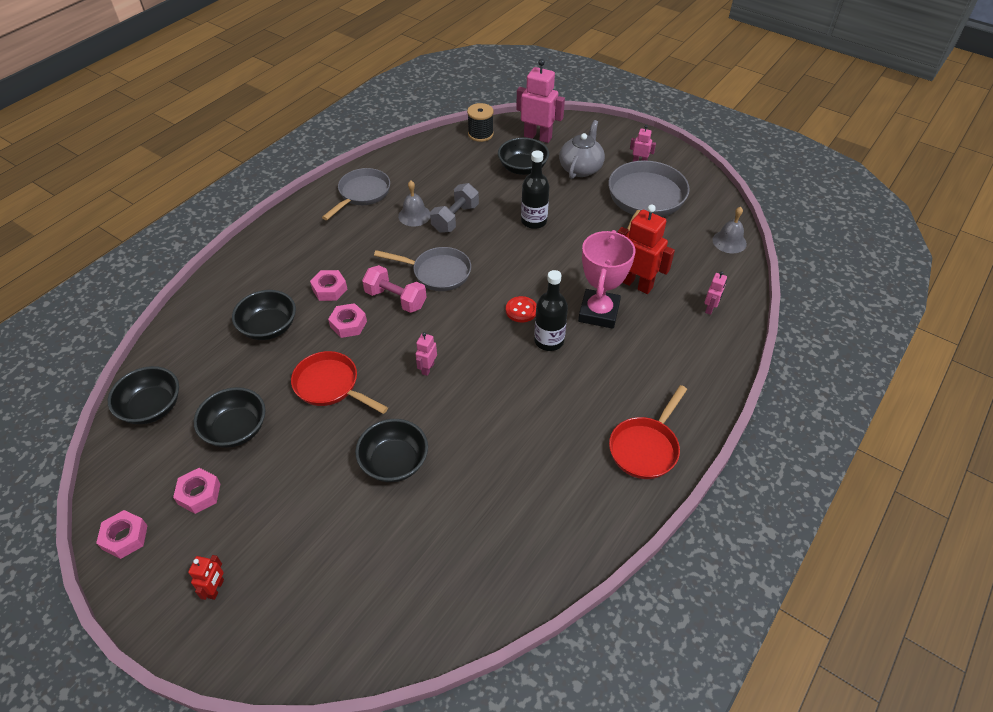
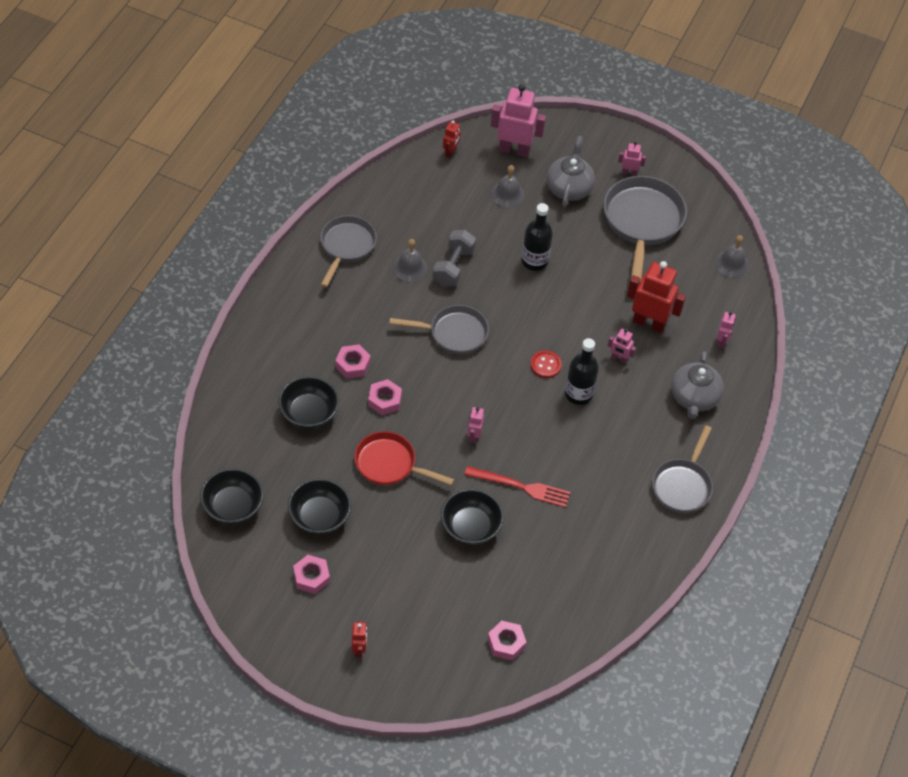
camera: 15 degrees left, 5 degrees up
pink nut [96,510,148,559] -> pink nut moved to [487,620,526,660]
pink dumbbell [362,265,426,313] -> none
black spool [467,103,494,142] -> red robot [443,120,461,158]
black bowl [498,137,549,175] -> grey bell [491,165,524,207]
pink trophy [578,230,635,329] -> pink robot [608,329,636,364]
red pan [609,385,687,479] -> grey pan [652,425,713,513]
none -> red fork [464,466,570,508]
none -> grey teapot [671,351,724,419]

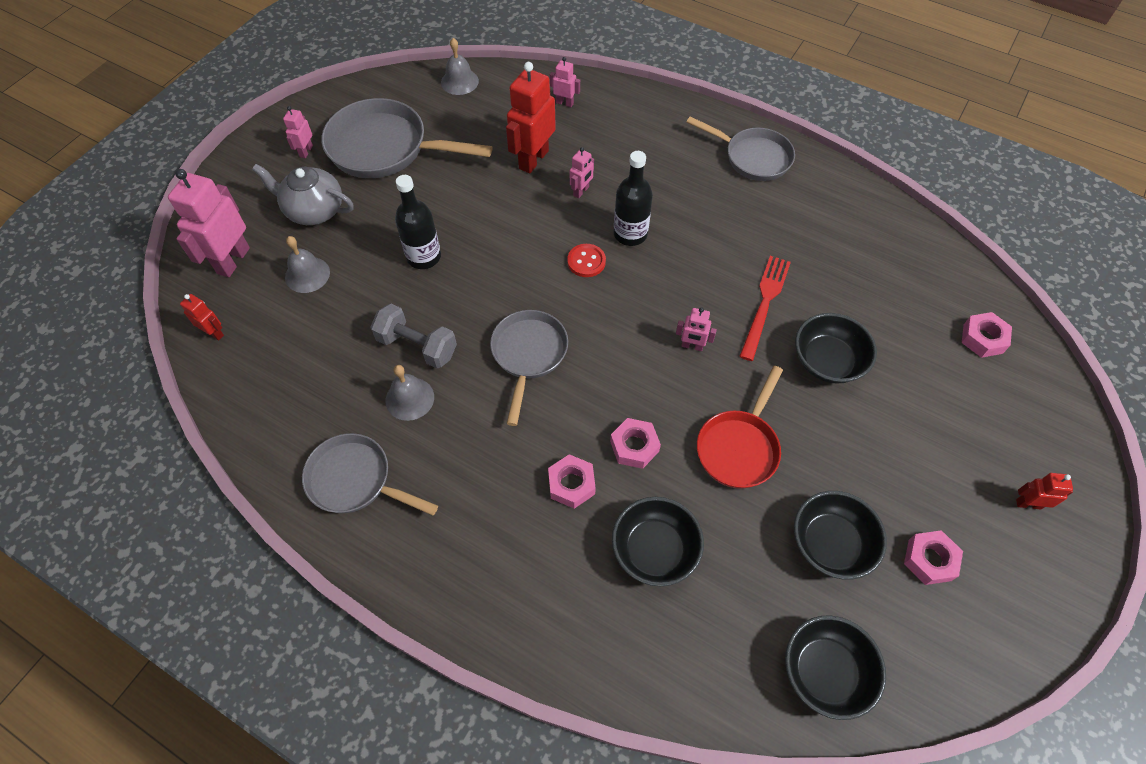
camera: 80 degrees left, 5 degrees up
grey teapot [671,351,724,419] -> none

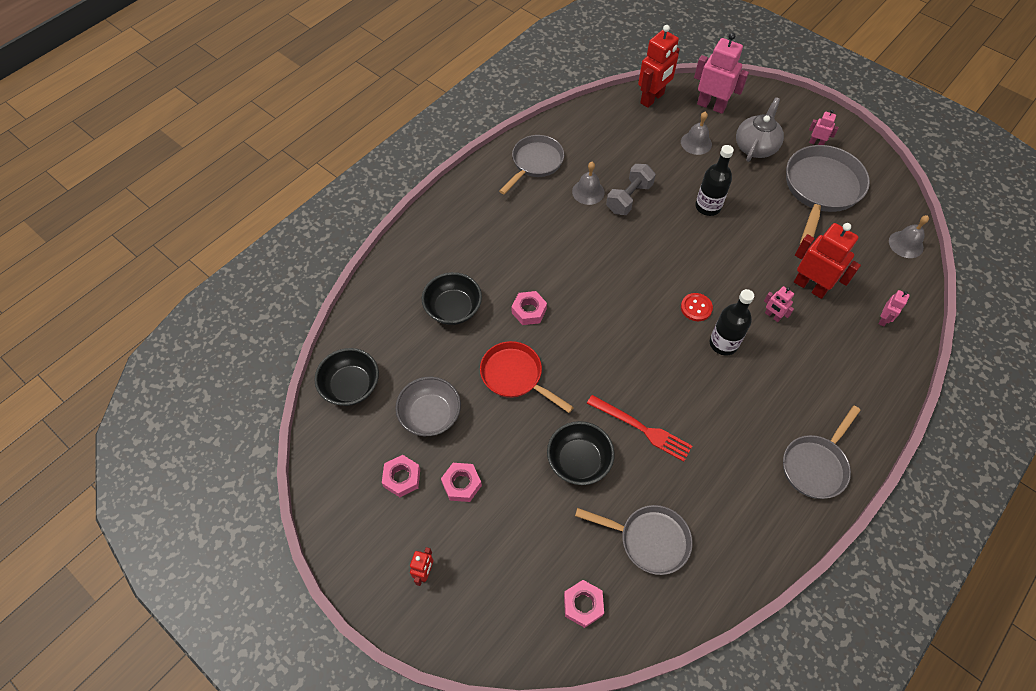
camera: 100 degrees right, 0 degrees up
red robot [180,294,224,340] -> red robot [638,25,680,108], size x2.02
grey pan [490,310,568,426] -> grey pan moved to [575,505,693,575]
pink nut [548,454,596,509] -> pink nut moved to [441,463,482,502]
pink robot [676,307,717,351] -> none
black bowl [794,491,887,580] -> grey bowl [395,377,461,436]

